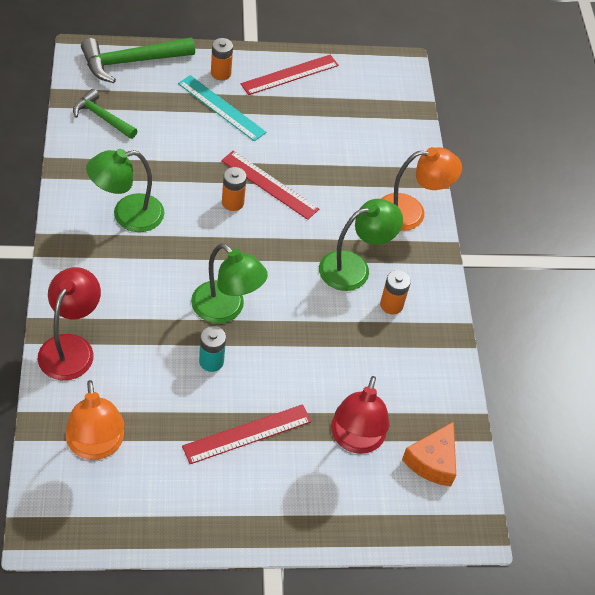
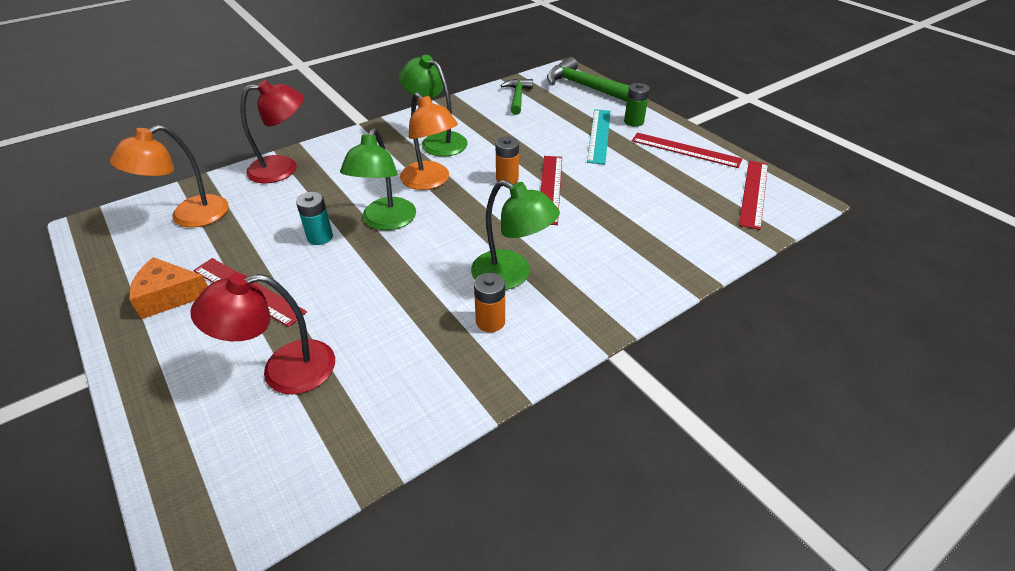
camera: 65 degrees right, 10 degrees down
orange battery [211,38,233,80] -> green battery [624,83,650,127]
orange lamp [381,147,462,231] -> orange lamp moved to [400,92,458,190]
orange cheese [402,422,456,486] -> orange cheese moved to [129,257,208,319]
none -> red ruler [739,161,768,230]

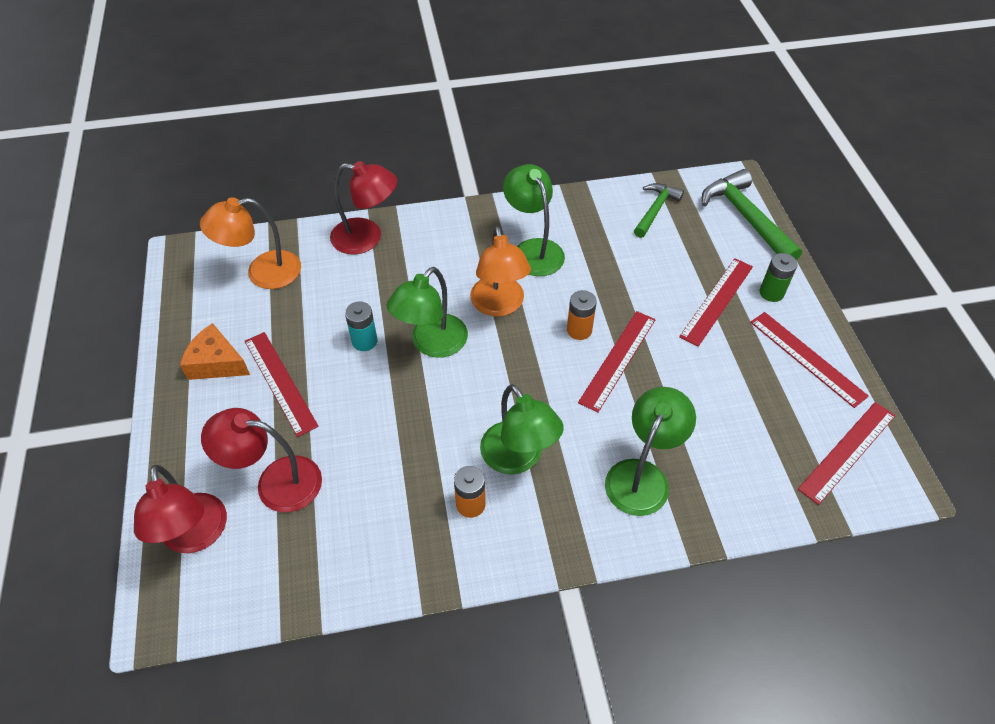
camera: 25 degrees right, 10 degrees up
turquoise ruler [587,109,611,164] -> red ruler [679,258,753,347]
none -> red lamp [134,465,227,553]
none -> green lamp [605,387,696,516]

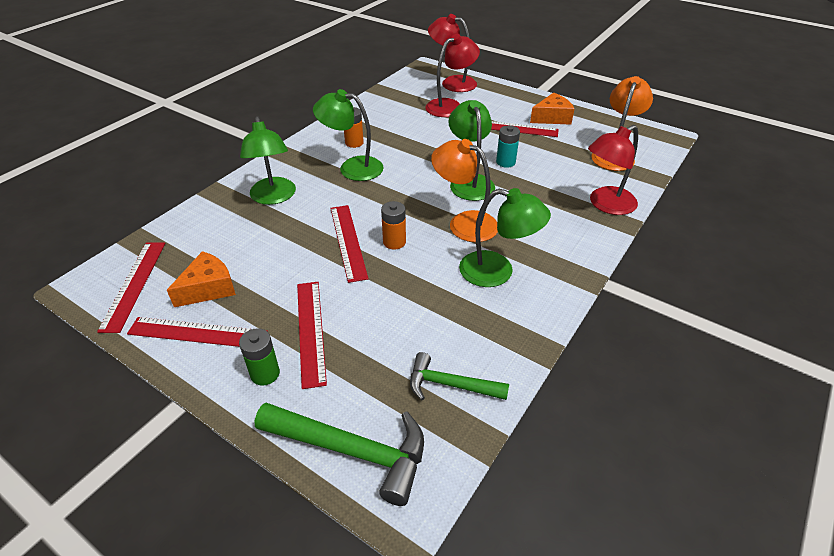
camera: 135 degrees right, 10 degrees down
green hammer [634,183,684,238] -> green hammer turned 120 degrees clockwise [410,352,509,400]
none -> orange cheese [167,251,236,307]

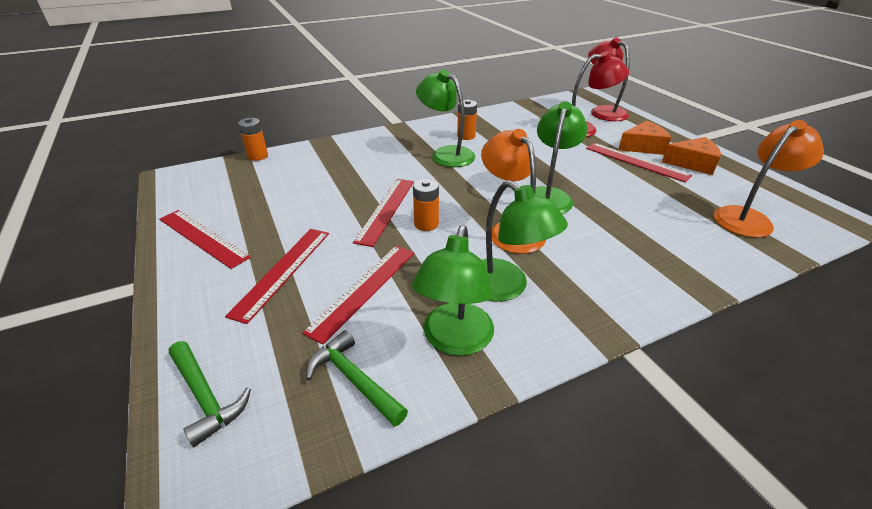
camera: 30 degrees right, 5 degrees down
red ruler [97,242,165,333] -> red ruler moved to [302,246,414,345]
orange cheese [167,251,236,307] -> orange cheese moved to [618,120,671,155]
green battery [239,328,280,386] -> none
green lamp [240,116,296,205] -> green lamp moved to [412,225,494,356]
green hammer [255,403,424,506] -> green hammer [169,341,251,447], size x0.63
turquoise battery [496,125,520,168] -> none
red lamp [588,125,638,215] -> none
none -> orange battery [238,118,268,161]

